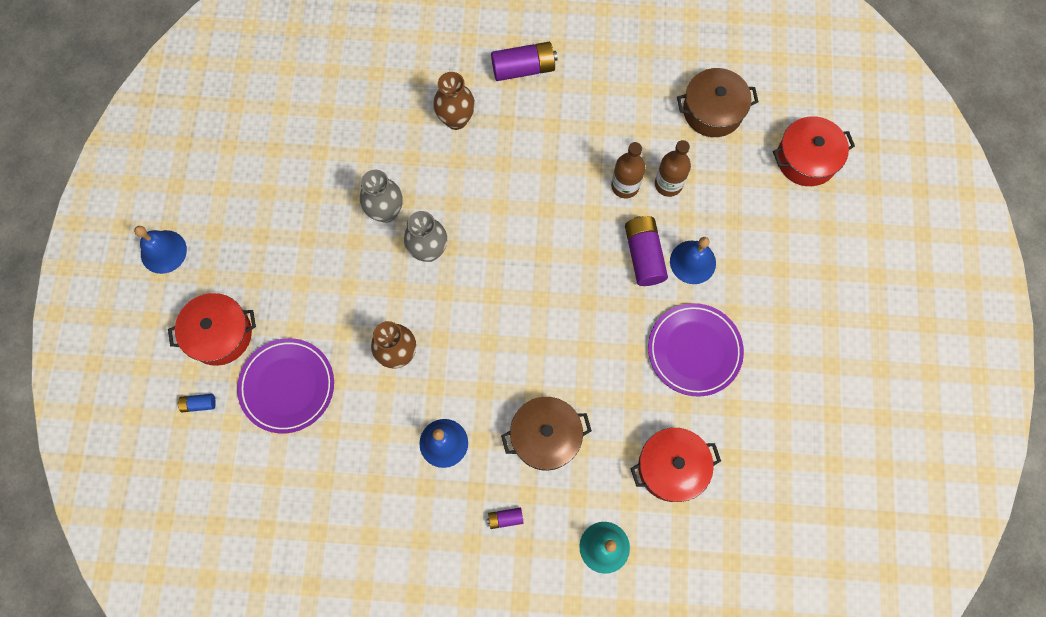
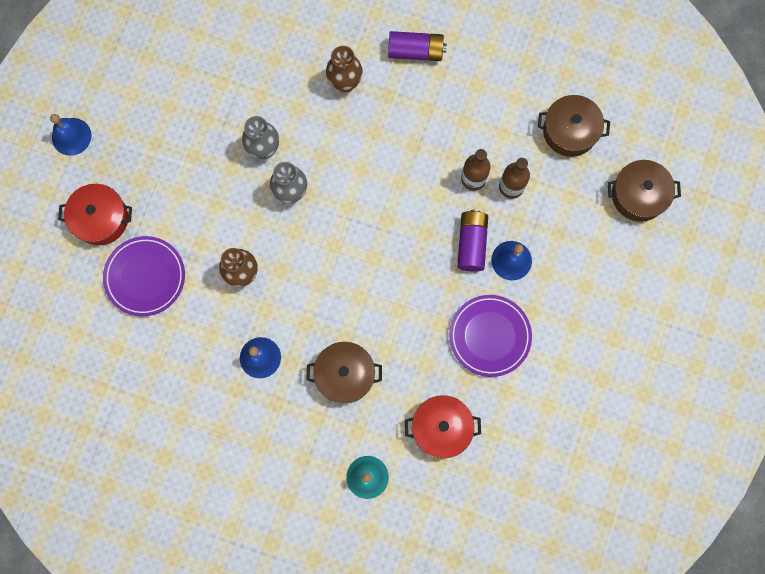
camera: 15 degrees right, 5 degrees up
blue battery [178,394,216,412] -> none
purple battery [487,508,524,529] -> none
red pot [773,116,855,186] -> brown pot [608,160,681,222]

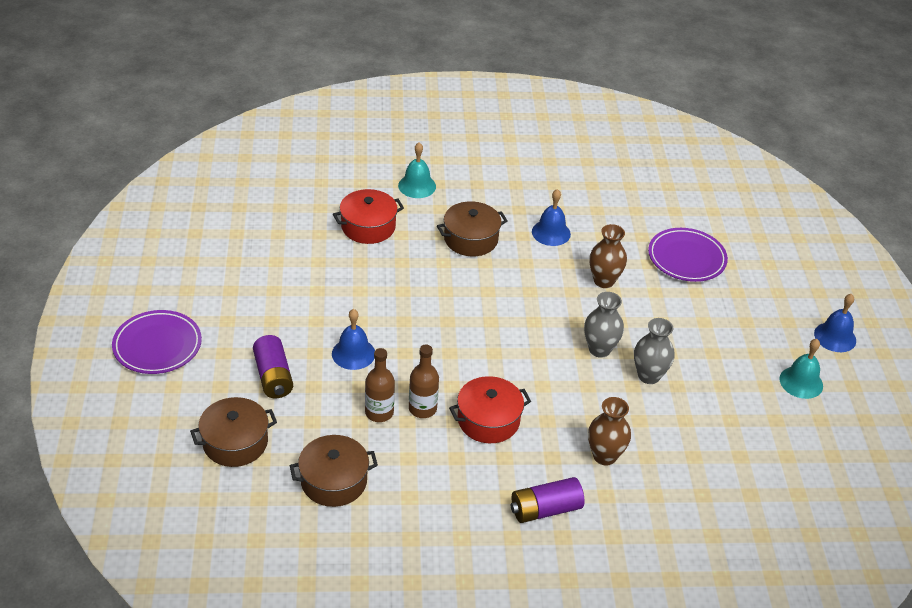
camera: 155 degrees right, 35 degrees down
red pot [58,184,132,245] -> red pot moved to [449,376,531,443]
purple plate [449,295,532,377] -> purple plate moved to [112,310,202,374]
purple battery [457,210,488,272] -> purple battery moved to [253,335,293,398]
none -> turquoise bell [779,339,823,399]

